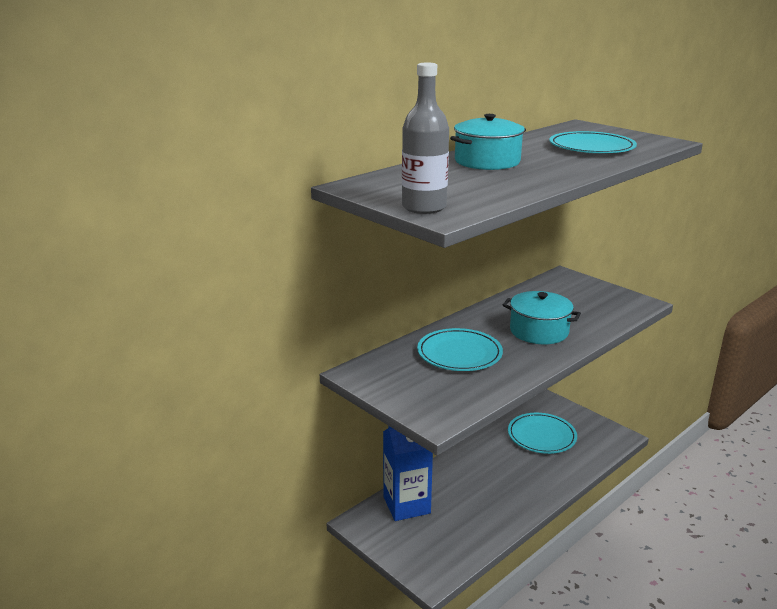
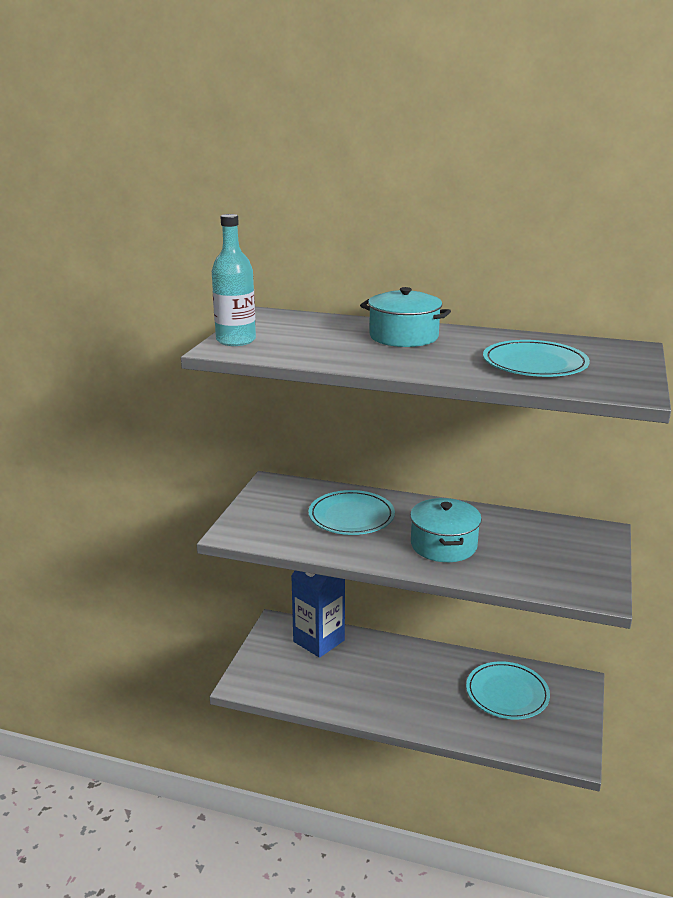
camera: 60 degrees right, 0 degrees up
grey bottle [402,63,449,214] -> turquoise bottle [212,214,256,346]

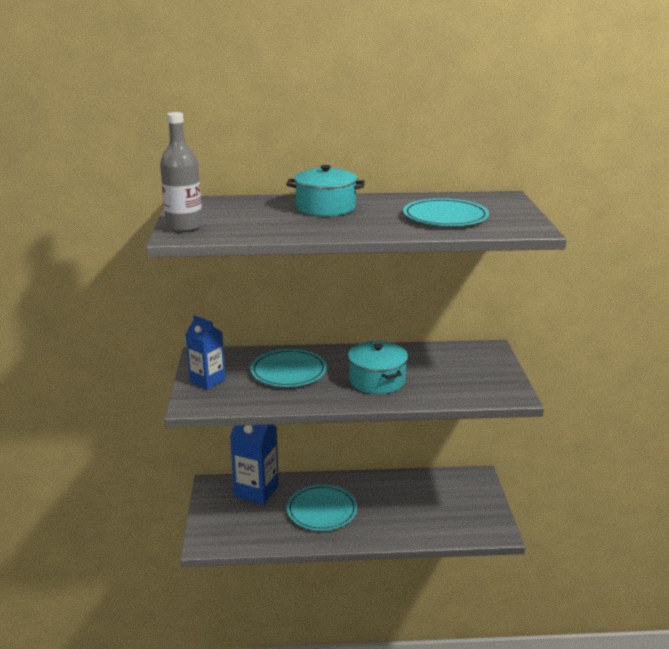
camera: 20 degrees left, 0 degrees up
turquoise bottle [212,214,256,346] -> grey bottle [160,112,203,232]
turquoise plate [466,661,550,719] -> turquoise plate moved to [287,485,357,531]
none -> blue carton [186,315,226,390]

